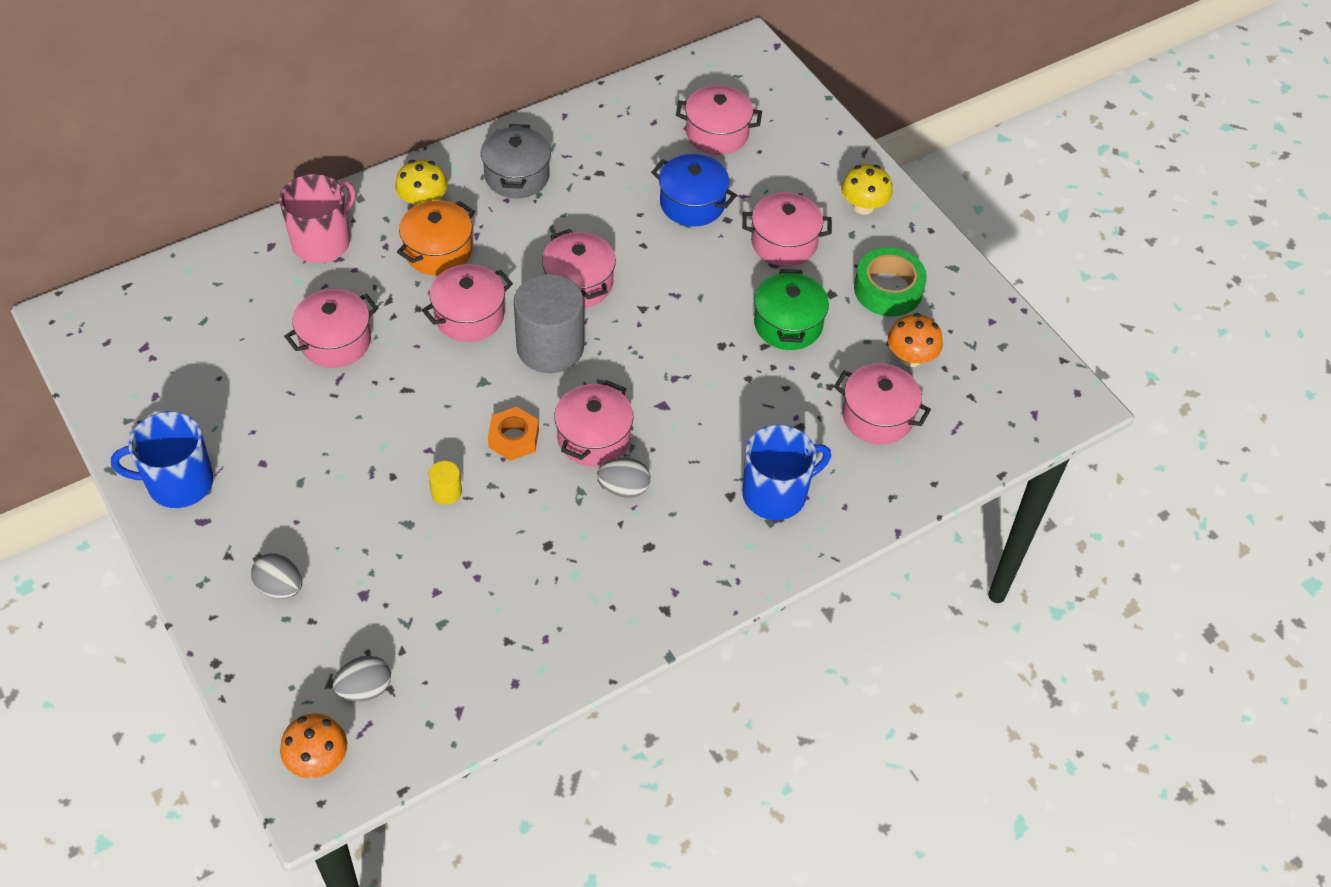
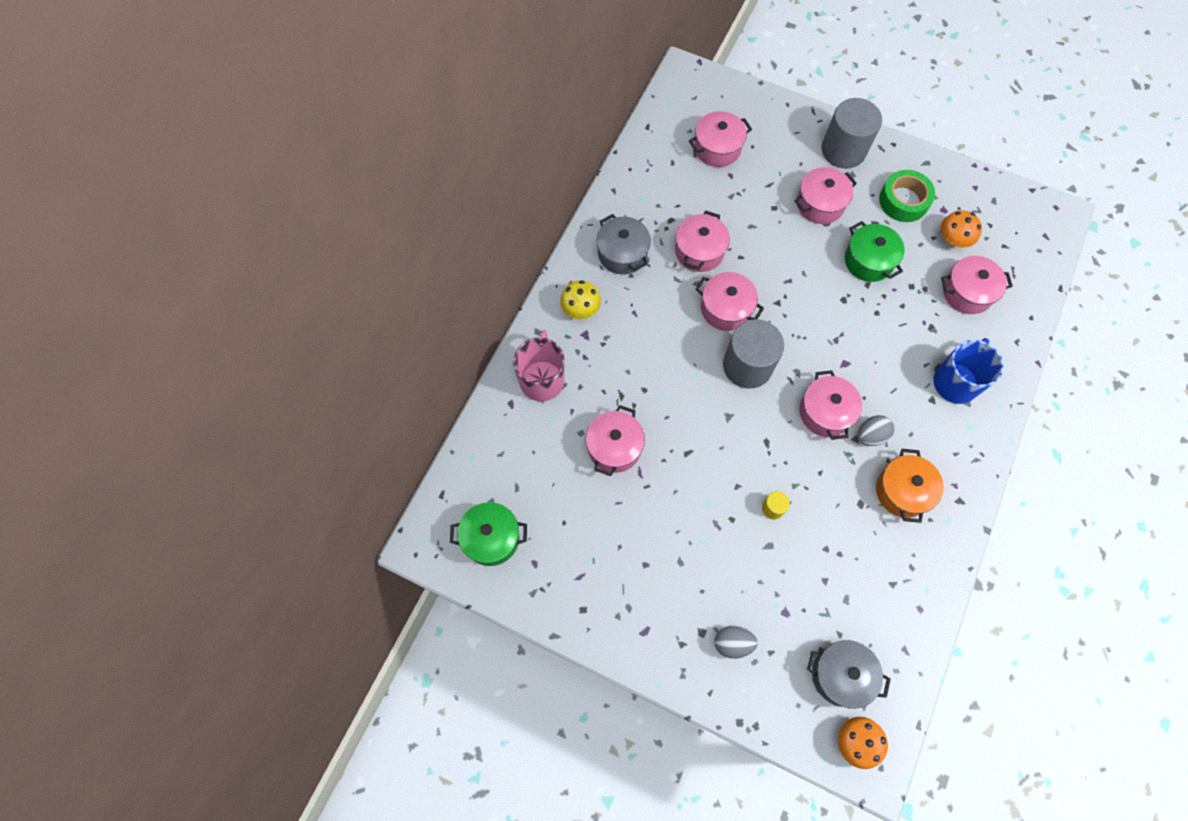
camera: 30 degrees left, 15 degrees up
blue mug [111,411,214,508] -> none
grey egg [333,656,391,701] -> grey pot [807,640,891,709]
orange pot [397,200,475,276] -> orange pot moved to [876,449,944,523]
pink pot [422,264,513,342] -> pink pot moved to [675,211,730,272]
orange nut [488,407,539,461] -> none
blue pot [651,154,737,226] -> none
yellow mushroom [841,164,893,215] -> grey cylinder [822,98,882,169]
none -> green pot [450,502,527,566]

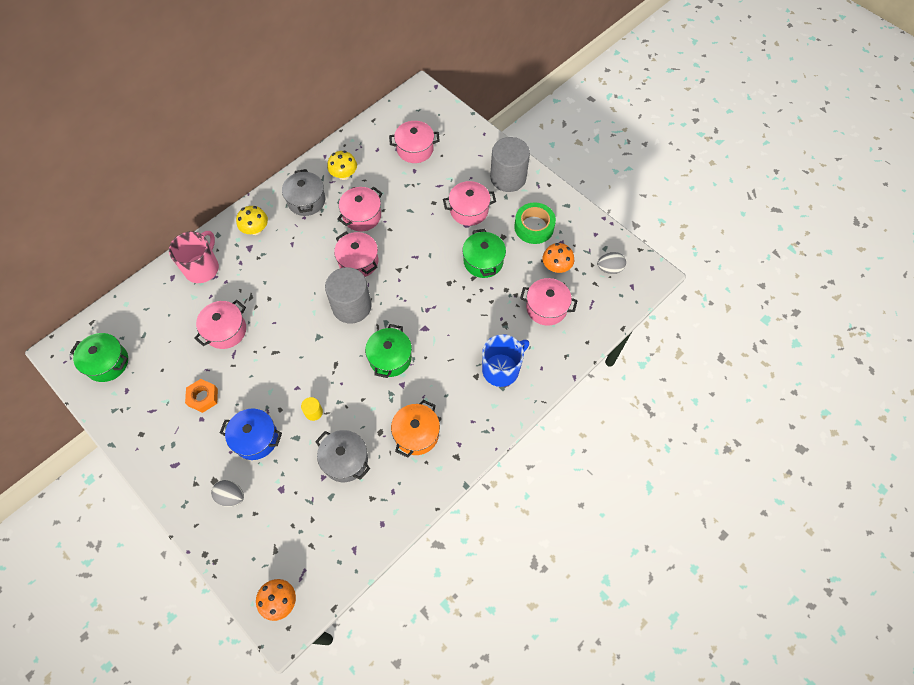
camera: 20 degrees right, 5 degrees down
pink pot [799,370,862,440] -> green pot [365,324,412,378]
grey pot [807,640,891,709] -> grey pot moved to [315,430,370,482]
grey egg [857,415,894,446] -> grey egg moved to [597,252,626,274]
none -> orange nut [185,379,218,413]
none -> blue pot [220,409,282,460]
none -> yellow mushroom [327,151,357,180]

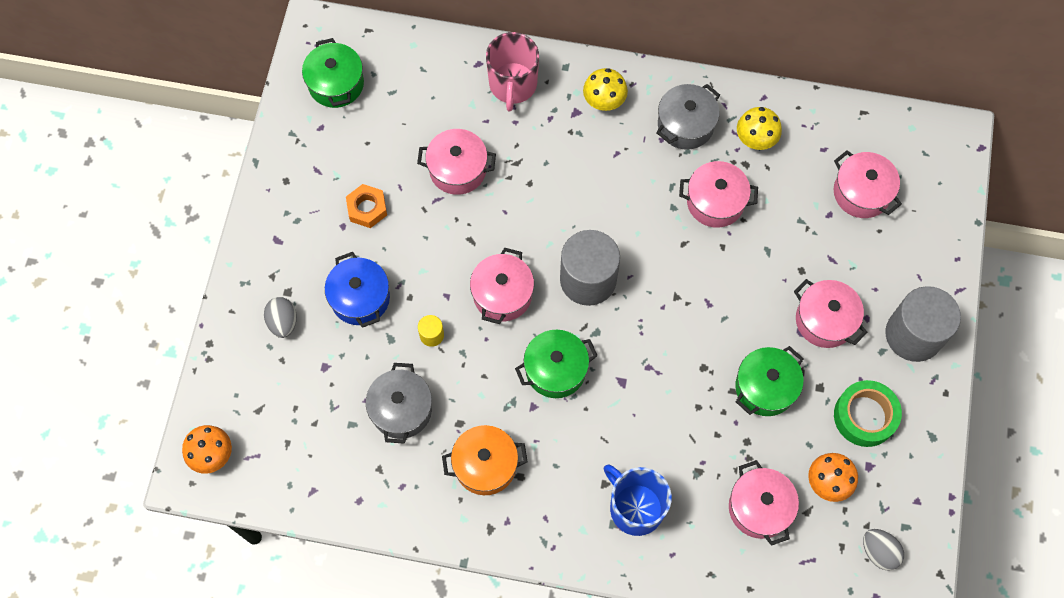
camera: 55 degrees right, 5 degrees up
pink mug [169,231,219,283] -> pink mug turned 105 degrees clockwise [486,32,539,111]
pink pot [334,232,379,277] -> pink pot moved to [470,247,534,324]
blue mug [482,334,529,387] -> blue mug turned 150 degrees counterclockwise [604,465,672,536]

